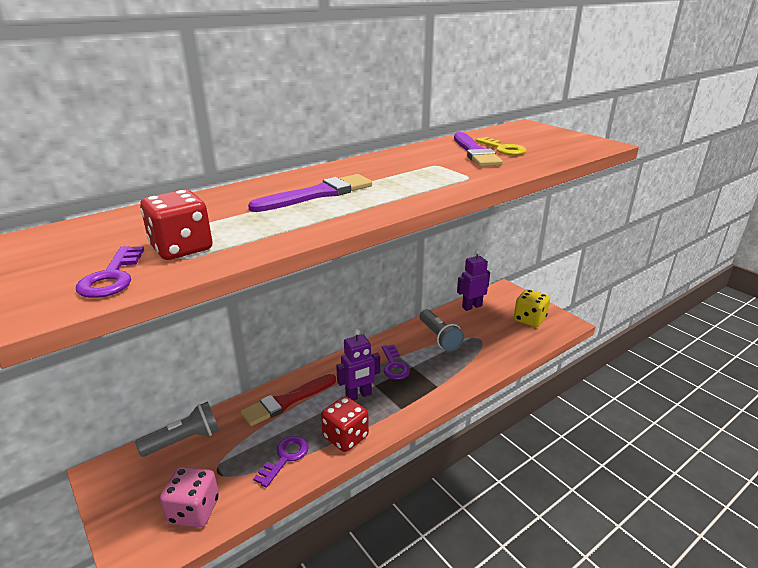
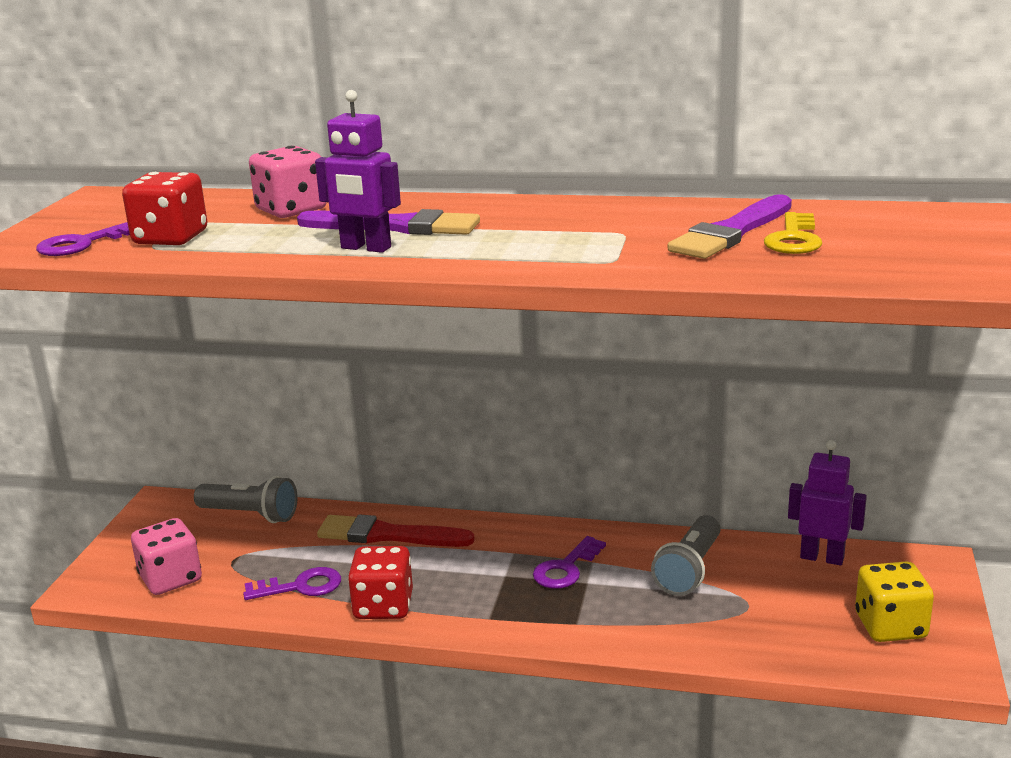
camera: 50 degrees right, 5 degrees down
purple robot [336,329,380,401] -> purple robot moved to [315,90,401,253]
none -> pink dice [249,146,327,218]

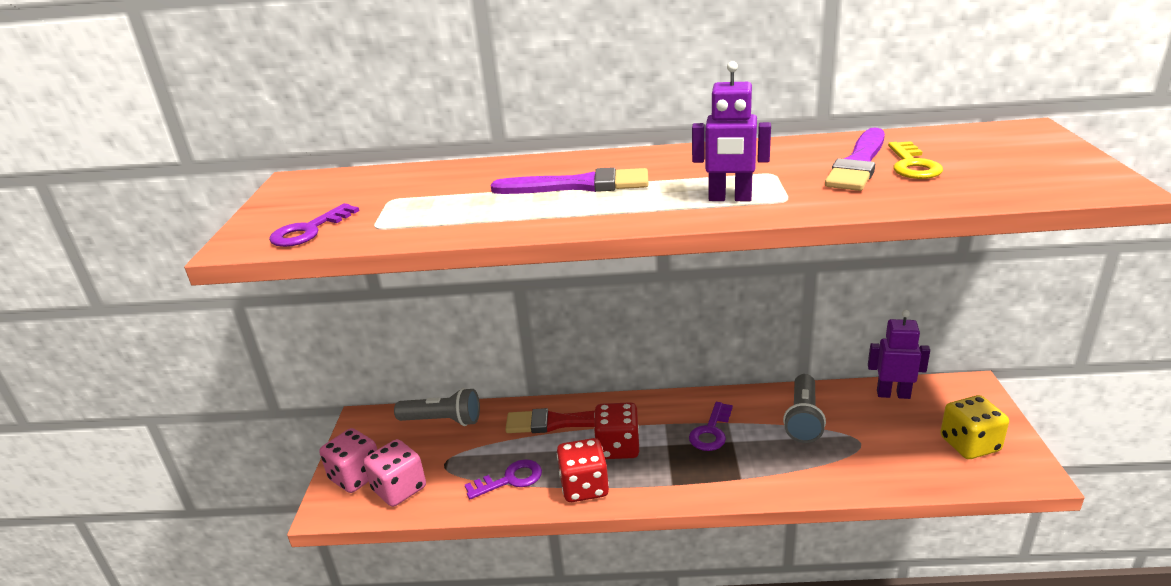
camera: 10 degrees left, 5 degrees up
red dice [122,172,207,245] -> red dice moved to [594,402,639,459]
pink dice [249,146,327,218] -> pink dice moved to [319,428,377,493]
purple robot [315,90,401,253] -> purple robot moved to [692,61,771,201]

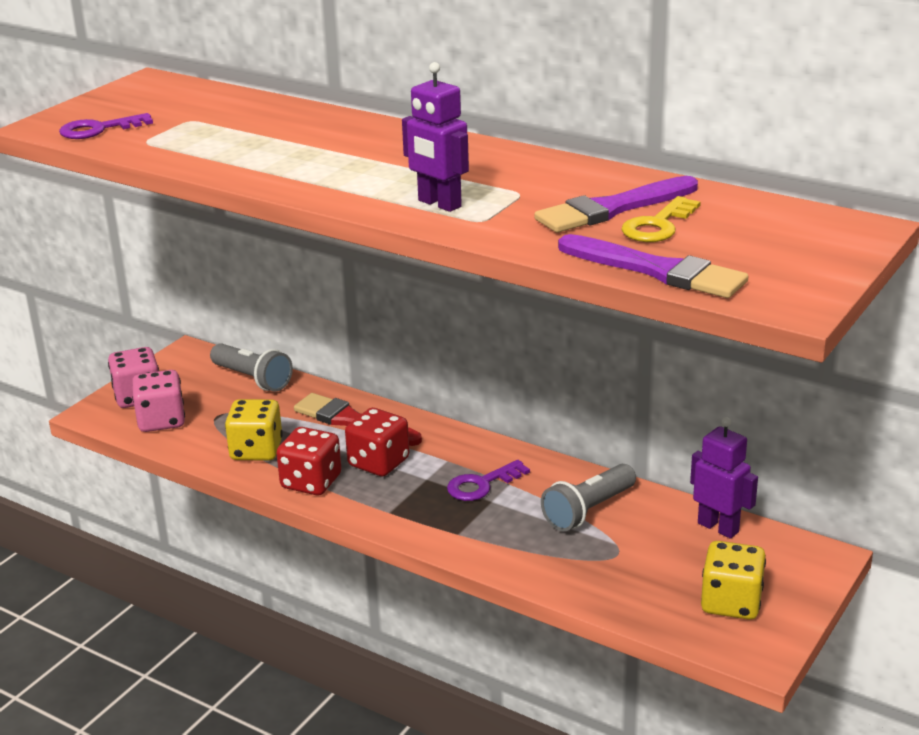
camera: 30 degrees right, 0 degrees up
purple key [465,459,542,499] -> yellow dice [225,399,283,461]
purple brush [491,167,649,194] -> purple brush moved to [558,234,748,298]

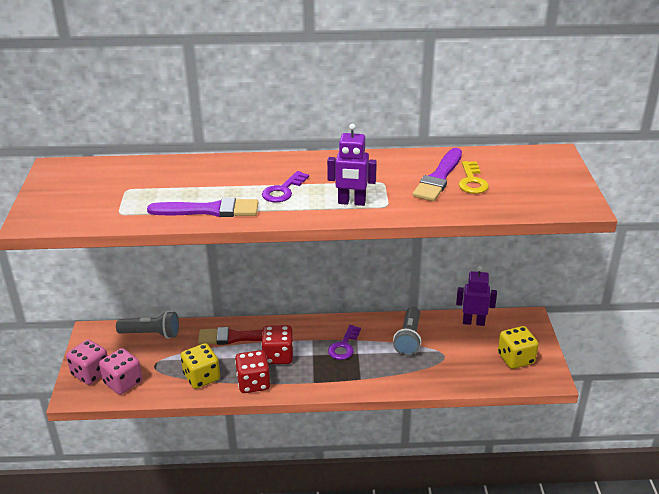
camera: 35 degrees left, 5 degrees up
purple key [59,113,153,139] -> purple key moved to [262,171,309,202]
purple brush [558,234,748,298] -> purple brush moved to [147,198,258,217]

